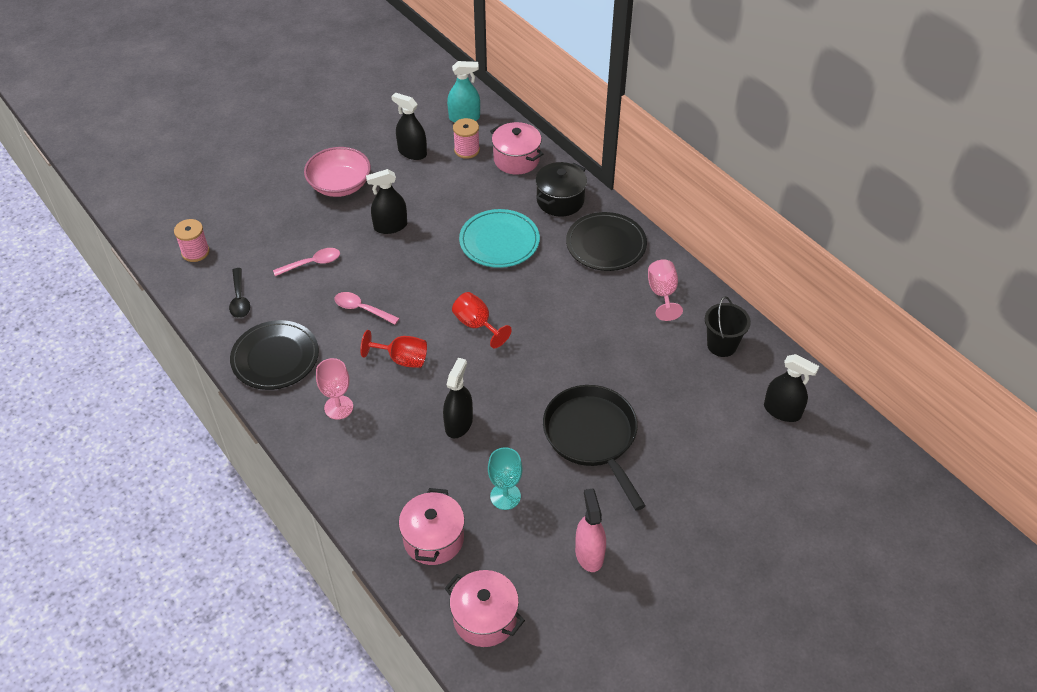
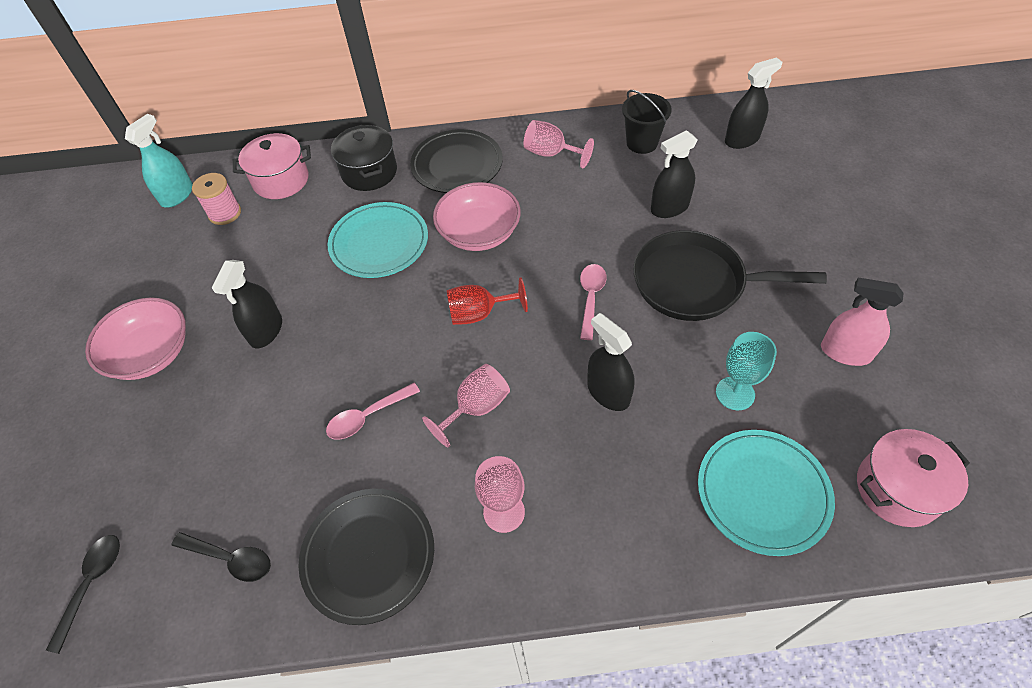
camera: 55 degrees left, 5 degrees up
pink spool [174,219,210,262] -> black spoon [46,535,120,654]
pink spoon [273,248,340,276] -> pink spoon moved to [580,264,607,340]
red goblet [360,330,427,368] -> pink goblet [422,364,510,448]
black spray bottle [391,92,427,160] -> black spray bottle moved to [651,130,698,218]
pink pot [399,488,465,565] -> turquoise plate [698,430,835,556]
none -> pink bowl [433,182,521,251]

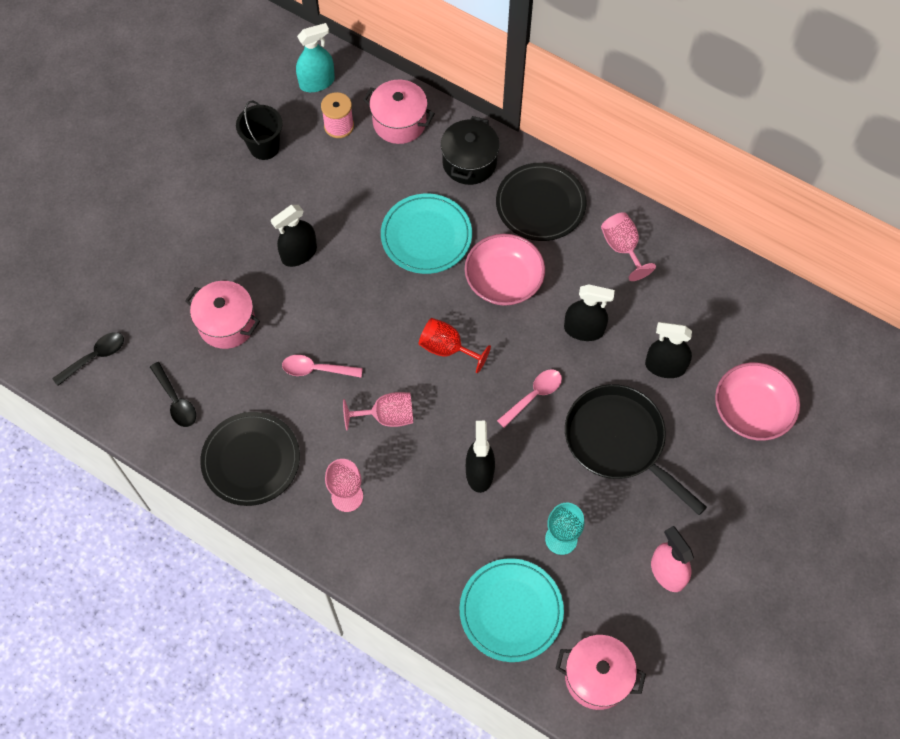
camera: 35 degrees right, 10 degrees up
pink bowl [85,297,186,380] -> pink bowl moved to [715,362,800,441]
black bucket [622,90,672,154] -> black bucket moved to [236,101,283,160]
black spray bottle [725,57,782,149] -> black spray bottle moved to [564,284,615,341]
none -> pink pot [185,281,260,349]

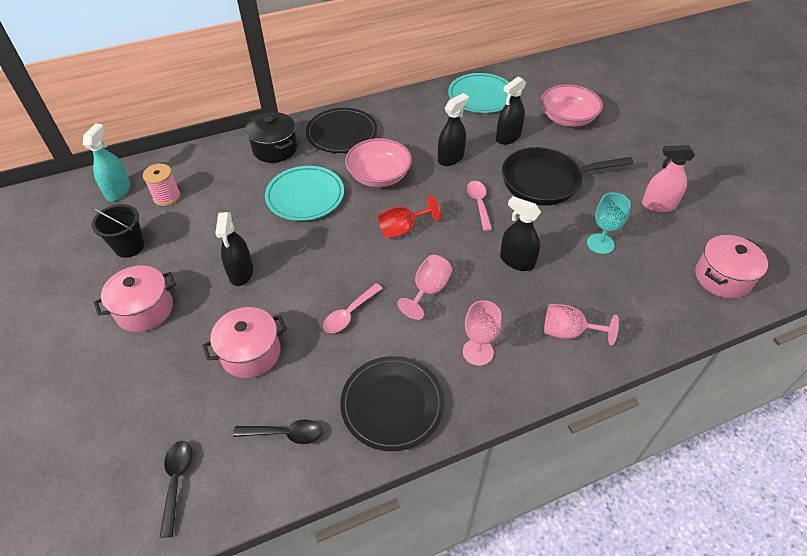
camera: 55 degrees left, 15 degrees down
pink pot [363,80,435,144] -> pink pot moved to [94,266,176,332]
turquoise plate [460,558,564,662] -> turquoise plate moved to [448,73,510,113]
pink goblet [601,212,656,281] -> pink goblet moved to [544,304,619,345]

